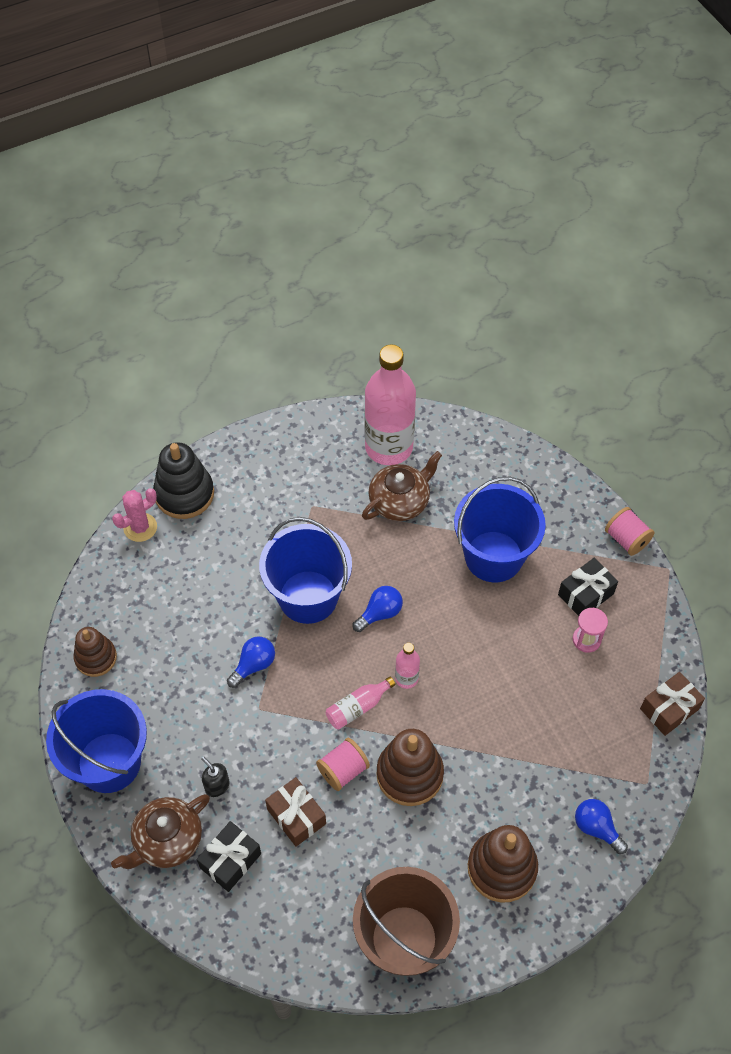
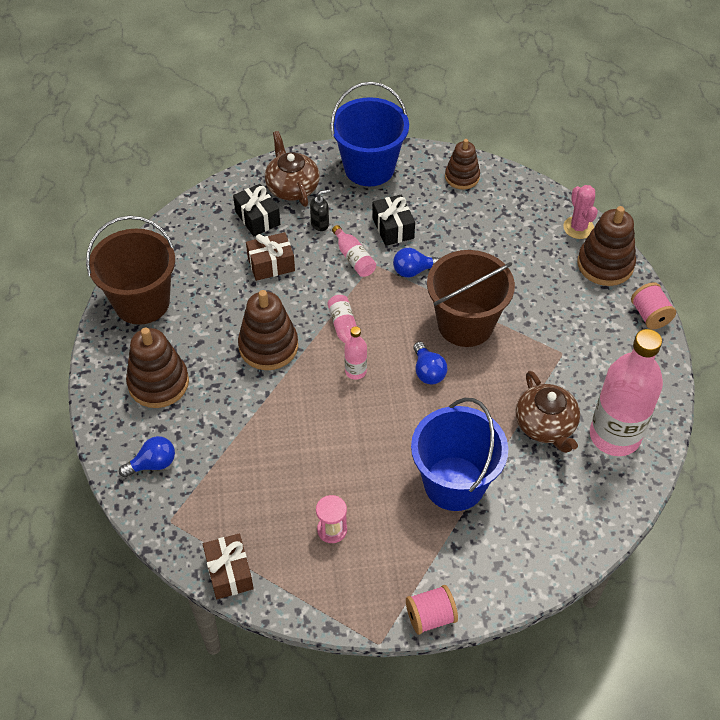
camera: 110 degrees right, 5 degrees down
black stacking toy [153,442,214,519] -> brown stacking toy [578,206,636,286]
blue light bulb [227,637,275,688] -> blue light bulb turned 105 degrees clockwise [393,248,440,278]
blue bucket [259,517,352,624] -> brown bucket [427,250,515,347]
pink spool [316,738,370,791] -> pink spool moved to [631,282,676,329]
black gift [558,558,618,616] -> black gift moved to [372,194,415,246]
none -> pink bottle [332,225,376,277]

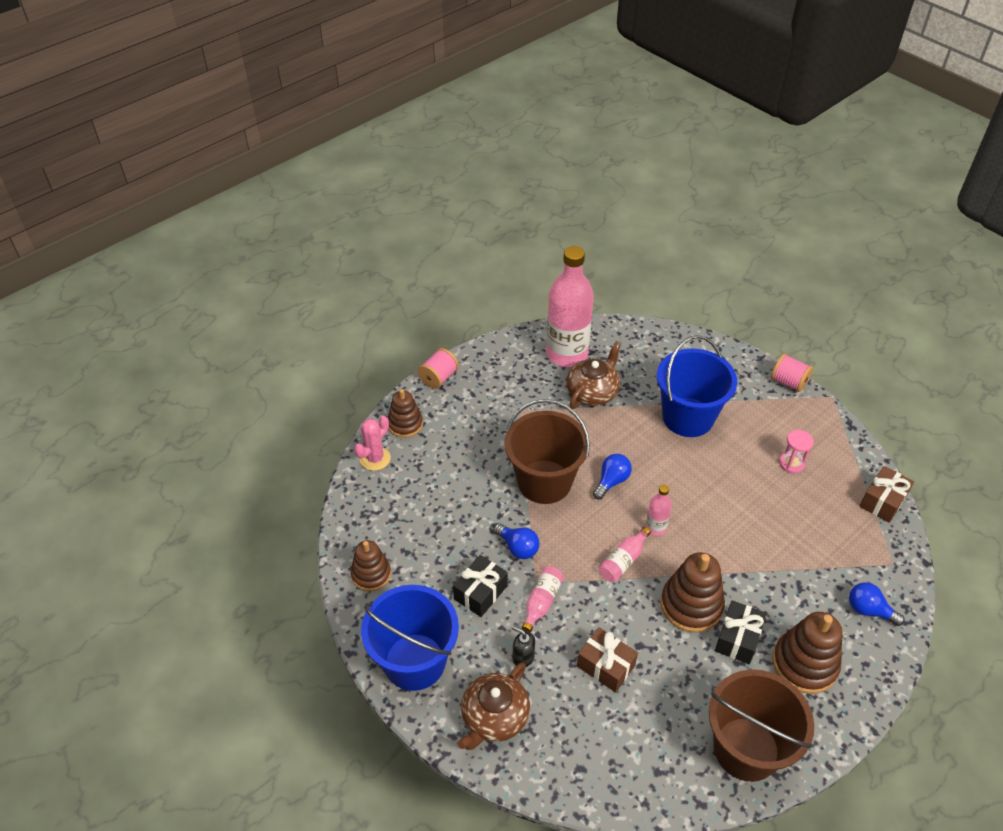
camera: 125 degrees left, 5 degrees down
black gift [233,184,280,236] -> black gift moved to [715,600,767,664]
brown stacking toy [578,206,636,286] -> brown stacking toy [388,389,423,438], size x0.65

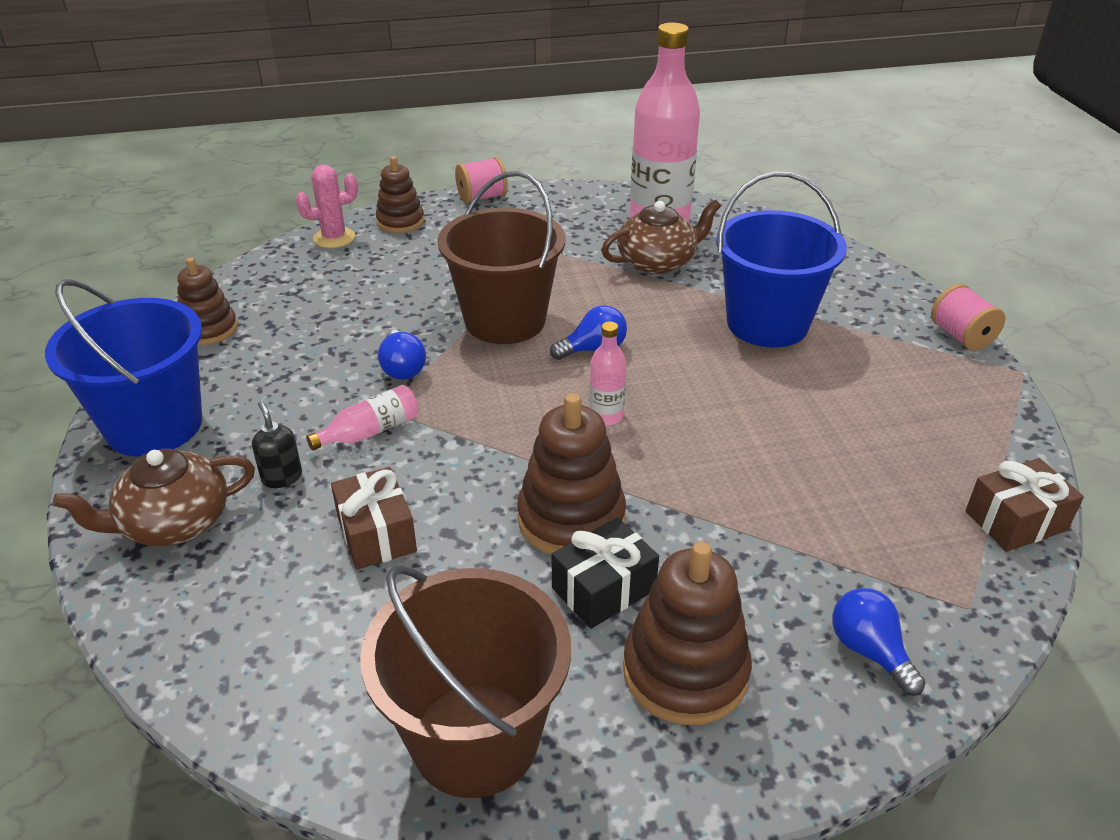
camera: 30 degrees right, 10 degrees down
black gift [453,555,508,617] -> none
pink bottle [599,527,651,582] -> none
pink hourglass [779,430,814,473] -> none

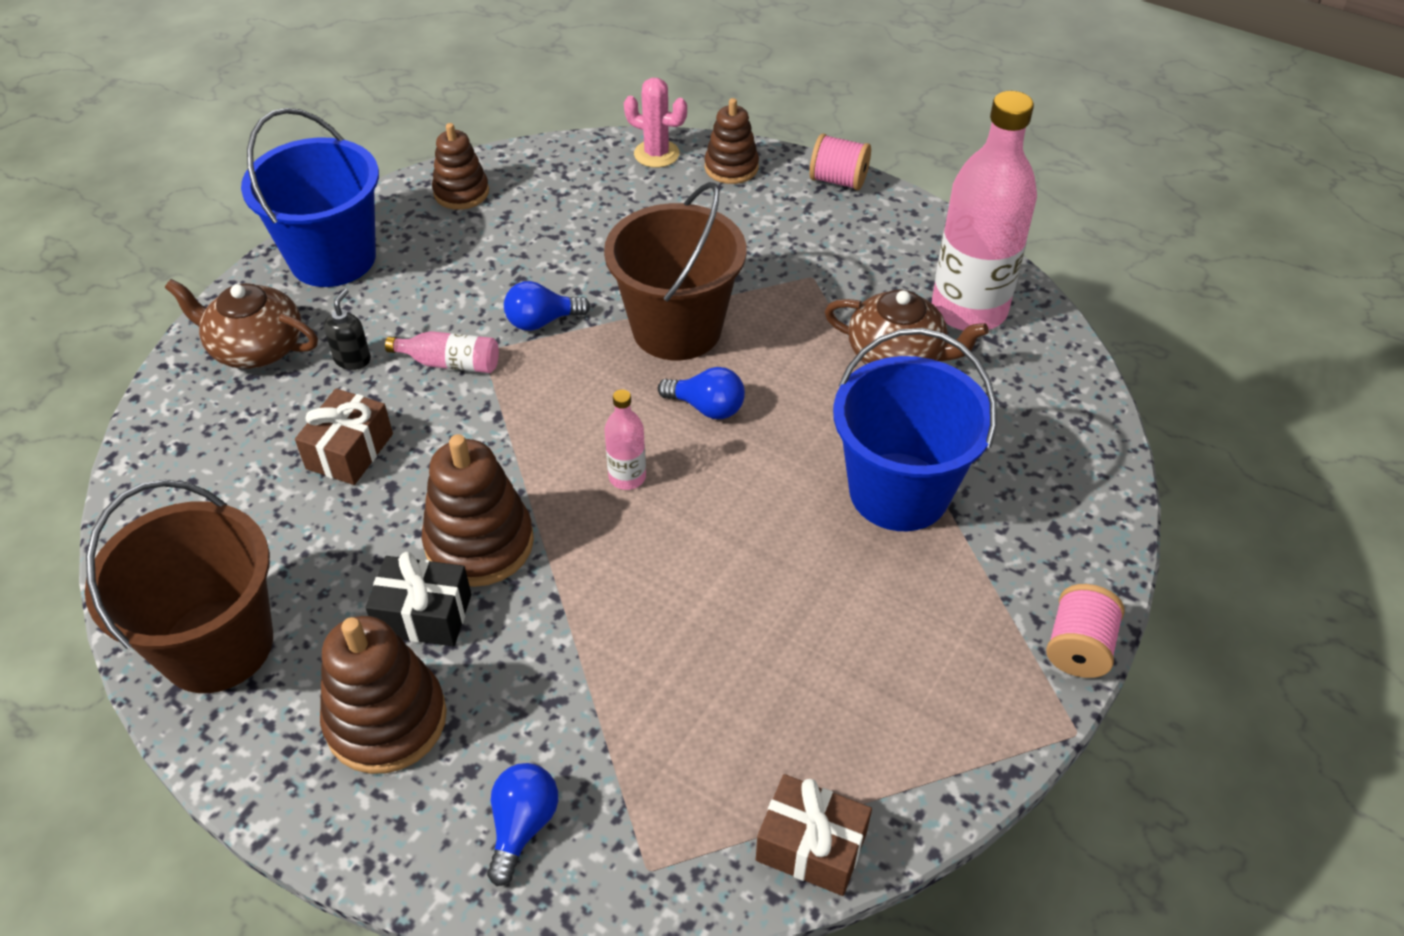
camera: 45 degrees right, 10 degrees up
blue light bulb [378,330,426,380] -> blue light bulb turned 45 degrees clockwise [504,281,590,331]

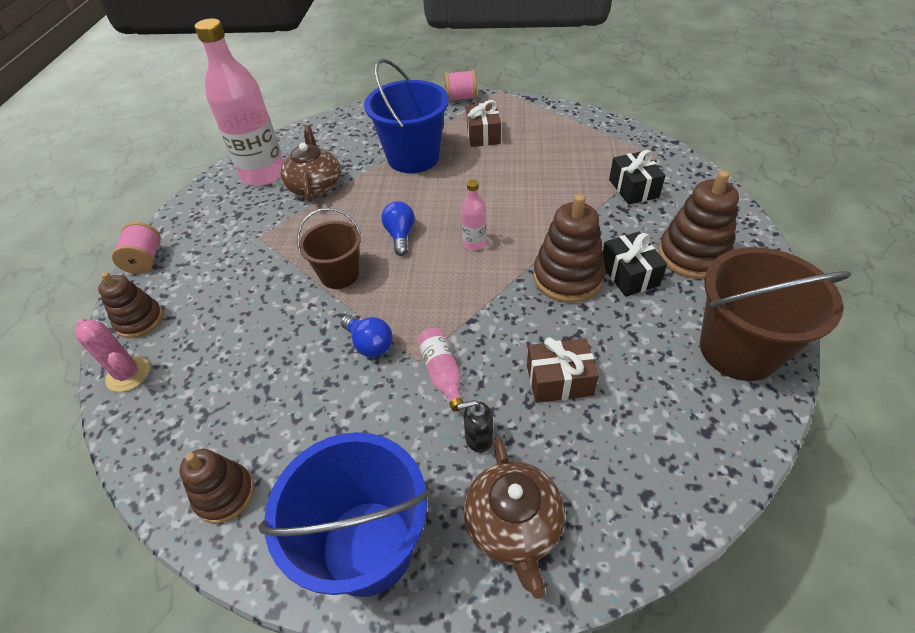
camera: 115 degrees left, 0 degrees up
blue light bulb [487,763,558,886] -> none
brown bucket [604,182,746,360] -> brown bucket [297,208,361,289], size x0.61
pink cactus [624,78,687,168] -> pink cactus turned 45 degrees counterclockwise [76,319,150,392]
brown gift [756,774,872,896] -> brown gift moved to [466,100,501,147]
none -> black gift [609,150,666,205]

